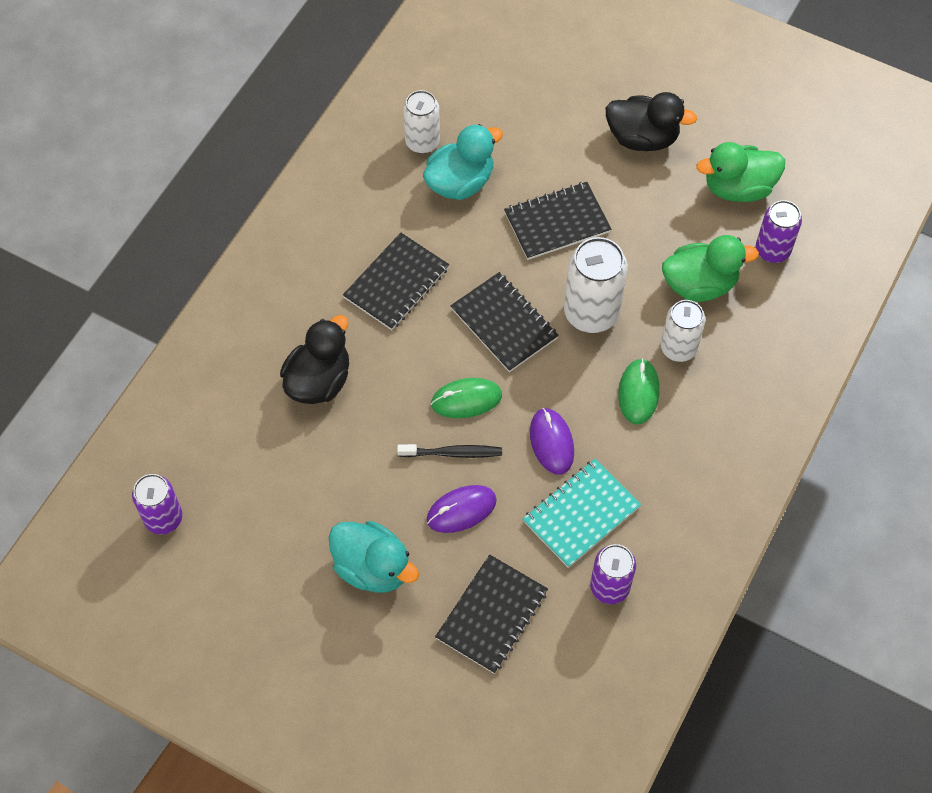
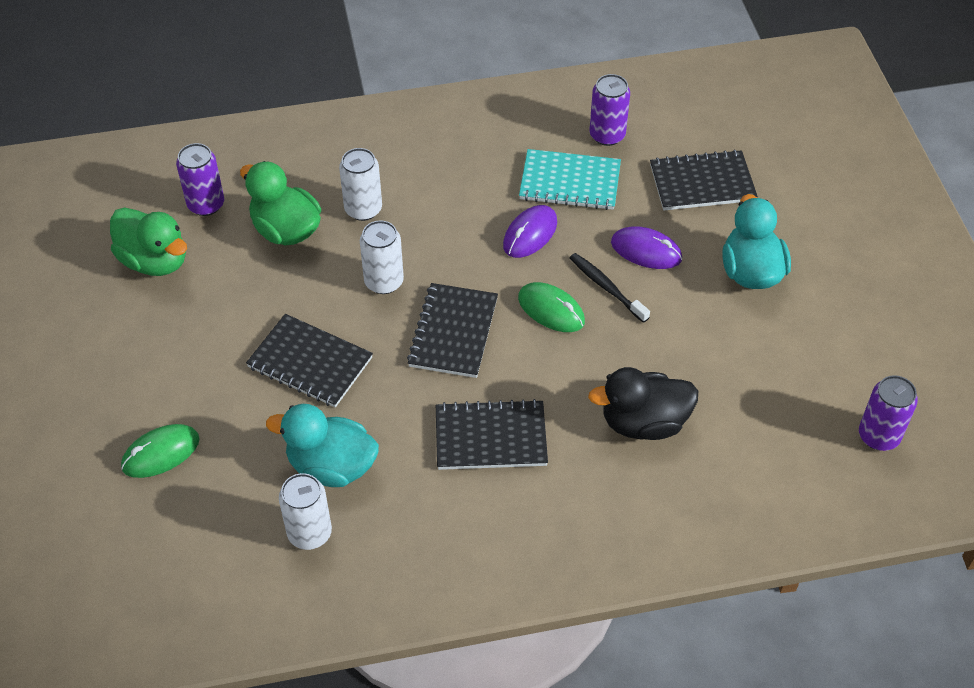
camera: 130 degrees left, 10 degrees down
white can [564,237,628,333] -> white can [360,220,404,294], size x0.66
black duck [606,92,697,151] -> none
green mouse [618,358,659,424] -> green mouse moved to [121,424,200,478]

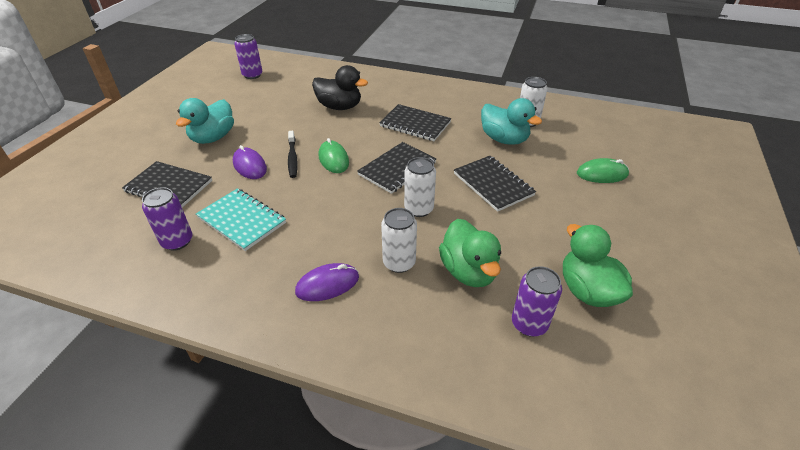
camera: 150 degrees left, 10 degrees down
purple mouse [503,205,557,258] -> purple mouse moved to [295,263,359,301]

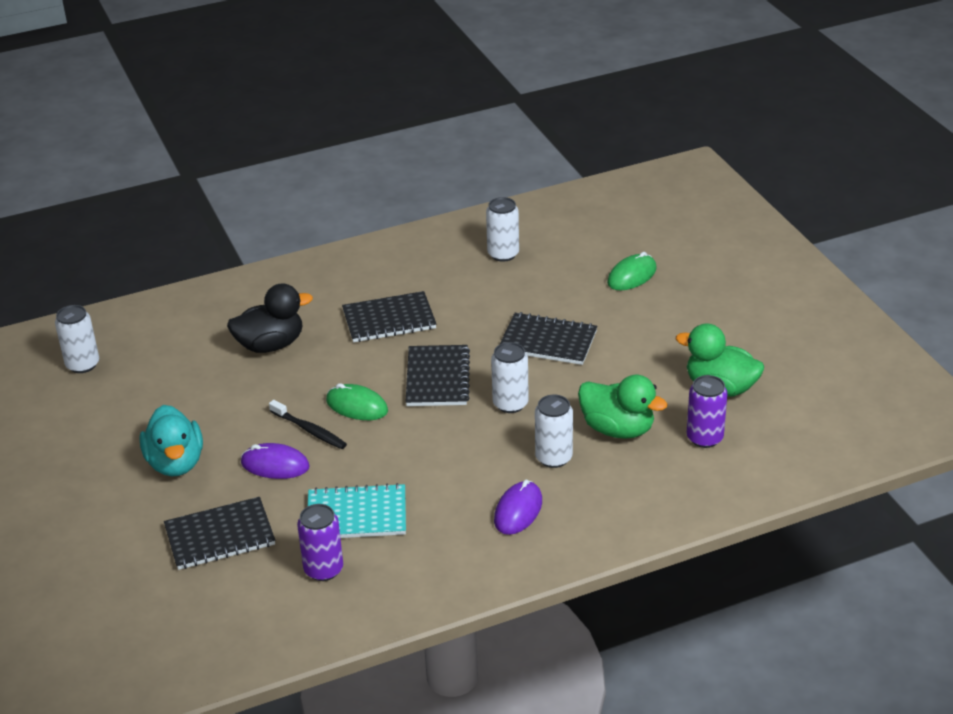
camera: 40 degrees left, 5 degrees down
purple can [234,34,263,79] -> white can [55,305,99,373]
turquoise duck [481,98,542,145] -> none

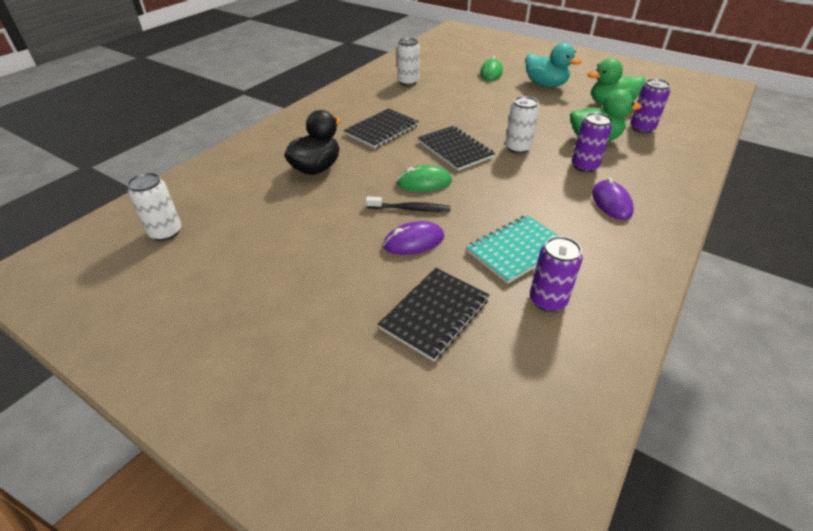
camera: 35 degrees left, 5 degrees up
turquoise duck [140,405,203,476] -> turquoise duck moved to [525,43,582,87]
black notebook [499,312,597,365] -> none
white can [535,395,573,468] -> purple can [572,113,612,172]

